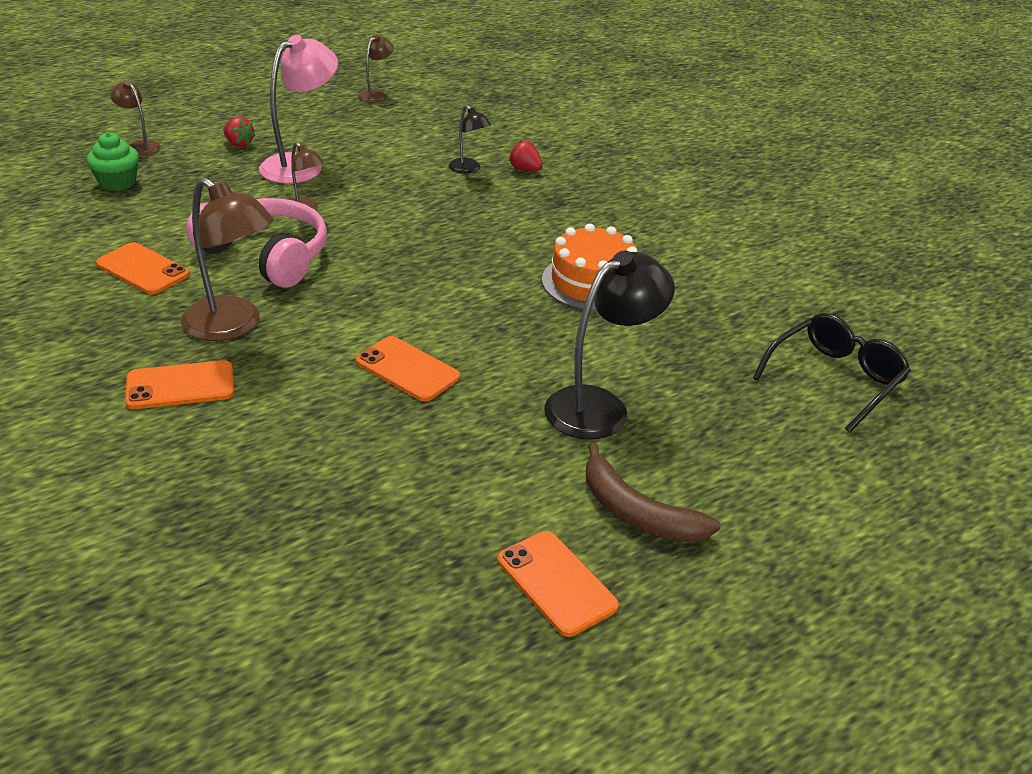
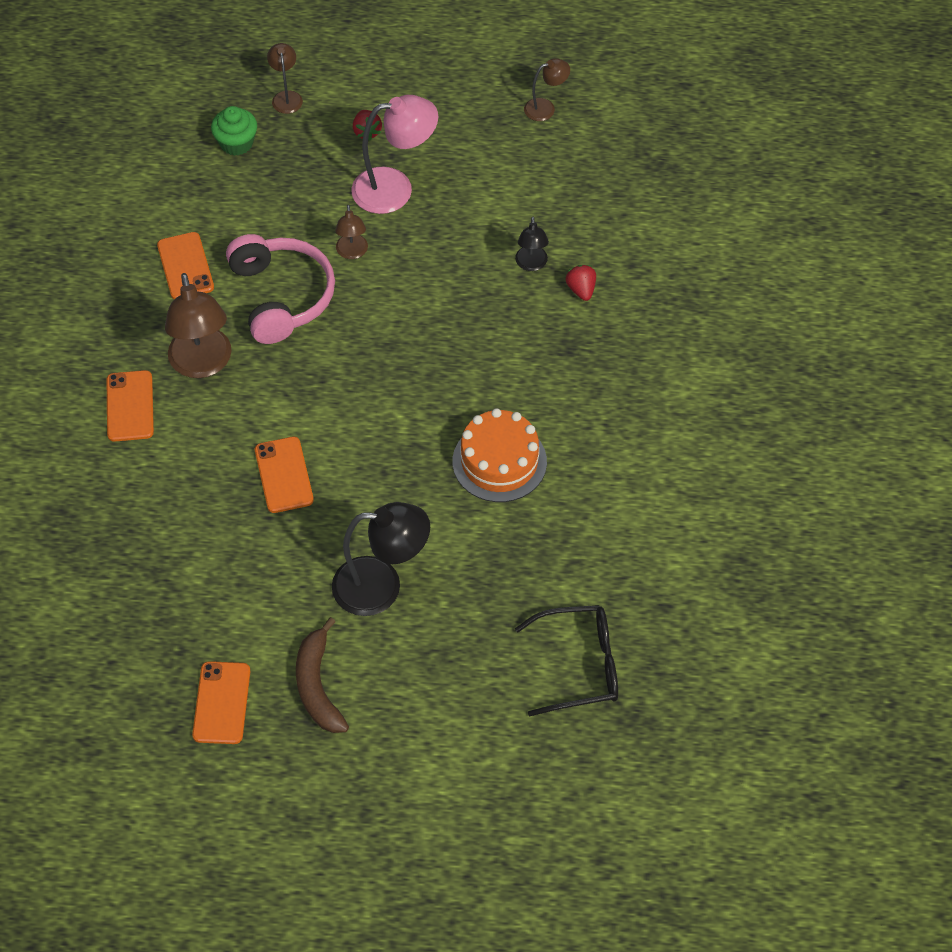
camera: 40 degrees right, 20 degrees up
orange phone [125,360,234,409] -> orange phone turned 60 degrees clockwise [107,370,154,442]

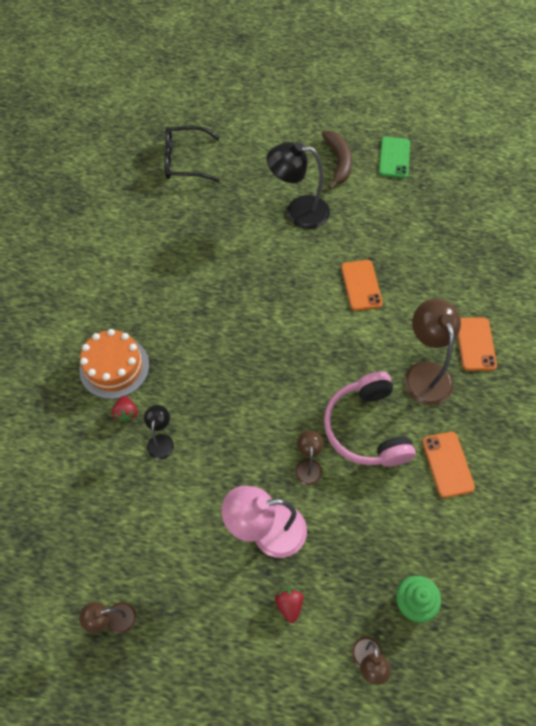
camera: 175 degrees left, 5 degrees up
orange phone [192,661,250,744] -> green phone [379,137,410,178]
orange cake [453,408,547,502] -> orange cake moved to [80,329,149,399]

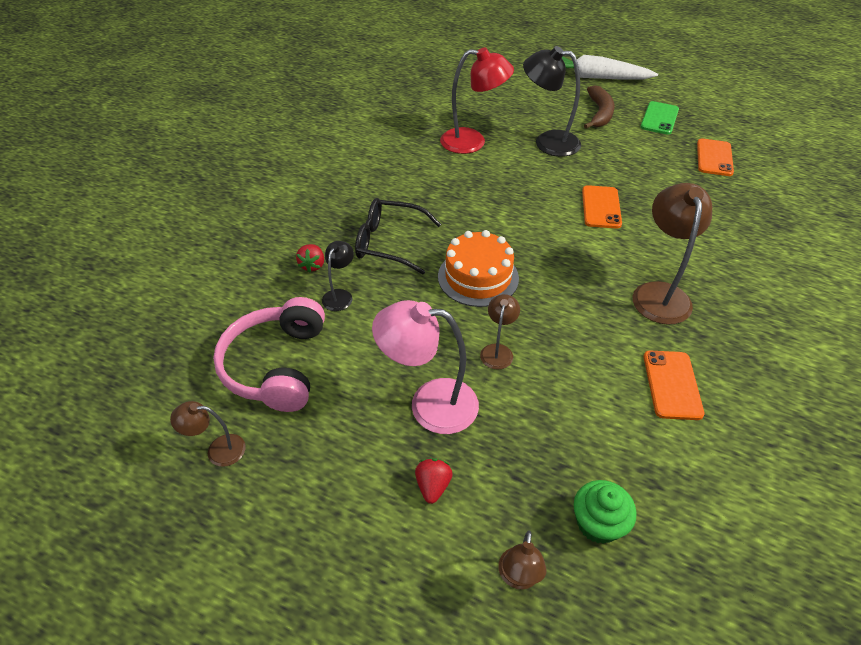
camera: 15 degrees right, 15 degrees down
orange cake [80,329,149,399] -> orange cake moved to [438,230,519,307]
black glasses [164,126,220,182] -> black glasses moved to [355,198,441,274]
pink headphones [324,372,416,467] -> pink headphones moved to [213,297,325,412]
orange phone [458,317,497,371] -> orange phone moved to [697,138,734,176]
none -> red lamp [440,47,514,154]
none -> white carrot [562,55,658,80]

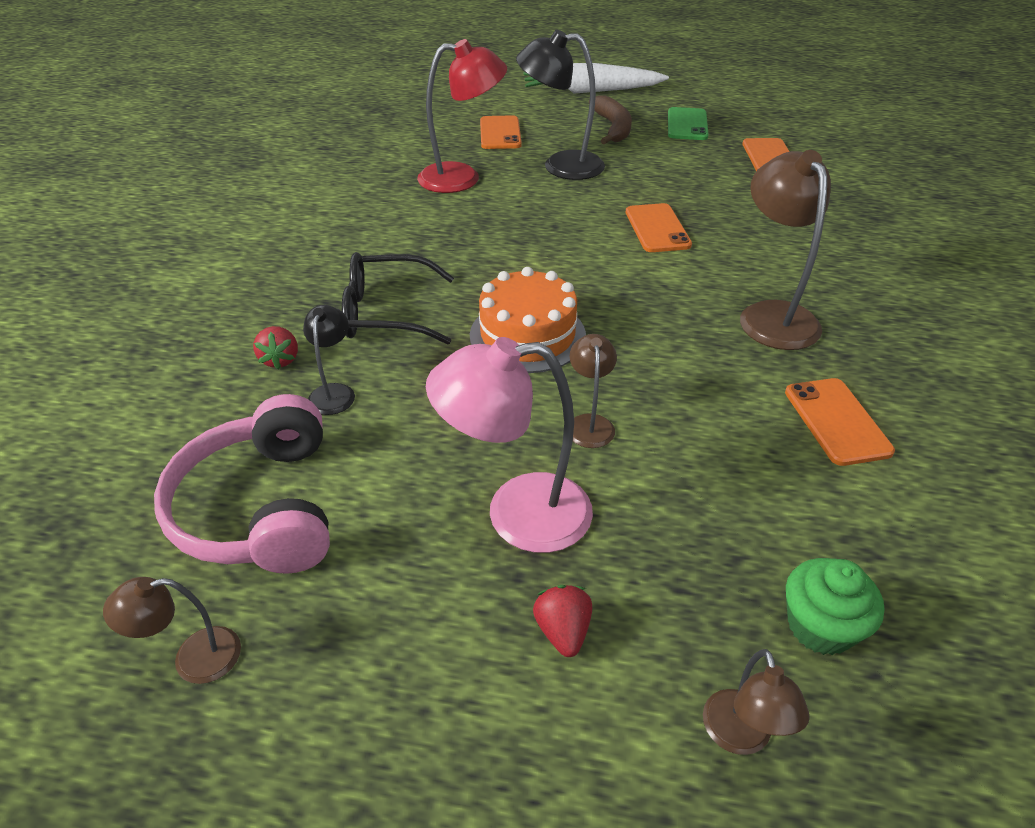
camera: 15 degrees left, 5 degrees down
none -> orange phone [480,115,522,149]

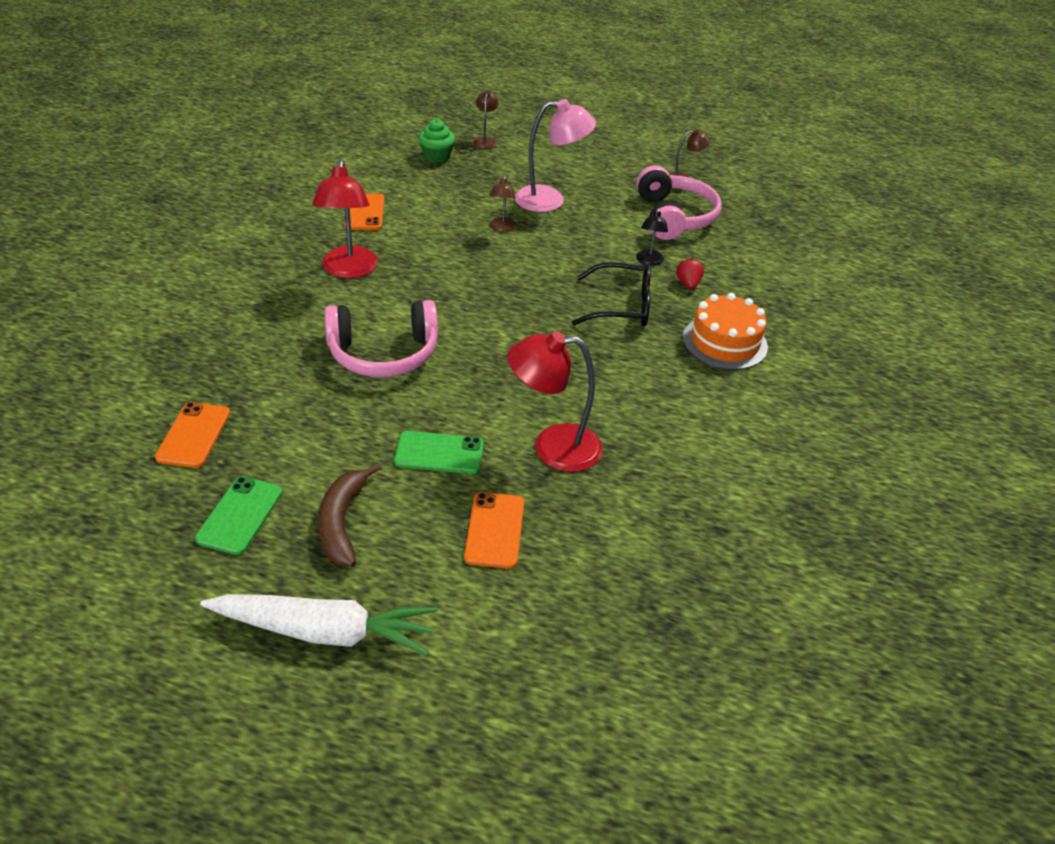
camera: 175 degrees left, 0 degrees up
orange cake [470,267,586,373] -> orange cake moved to [683,293,768,370]
black lamp [516,30,605,180] -> green phone [394,431,484,474]
red strawberry [533,585,592,657] -> none
orange phone [626,203,692,252] -> pink headphones [324,300,438,377]
brown lamp [740,150,831,350] -> red lamp [312,160,378,278]

